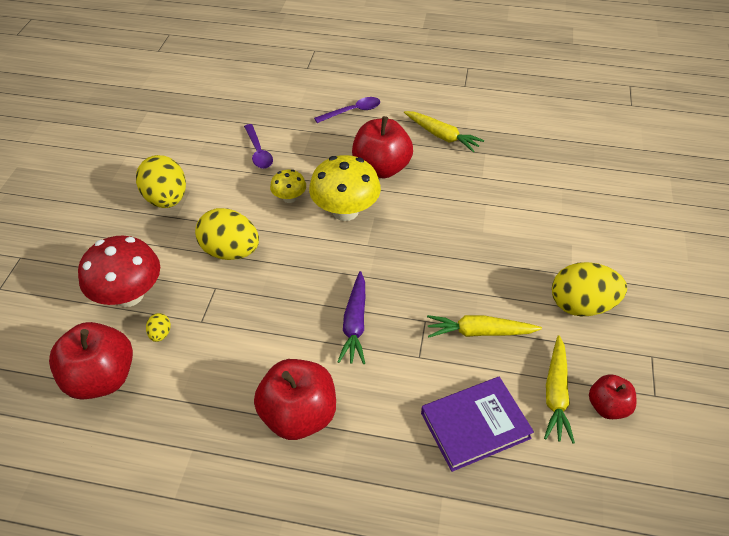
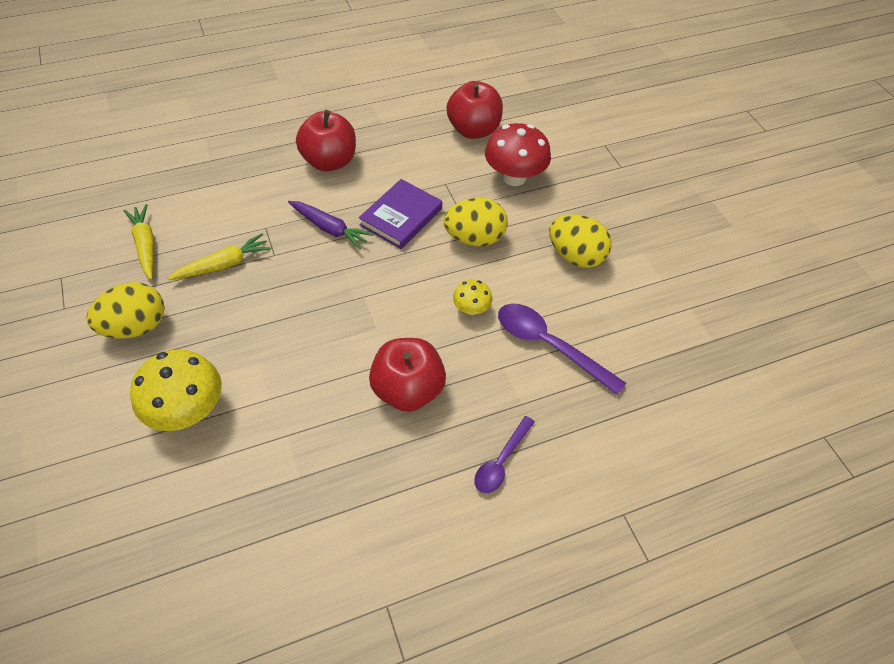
camera: 145 degrees right, 5 degrees up
yellow egg [146,313,171,342] -> none
purple spoon [244,124,273,169] -> purple spoon [498,304,626,395], size x1.63
yellow mushroom [309,155,381,221] -> yellow mushroom moved to [130,349,222,431]
purple carrot [337,271,365,364] -> purple carrot turned 150 degrees clockwise [288,201,373,249]
yellow carrot [404,111,484,152] -> none
purple book [421,377,534,472] -> purple book moved to [359,179,442,249]
red apple [589,374,637,419] -> none

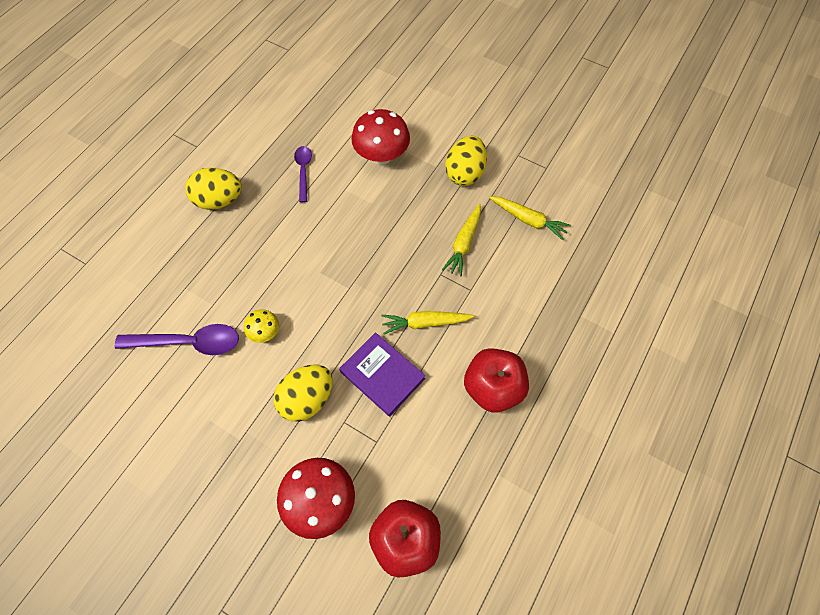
camera: 145 degrees right, 10 degrees up
yellow mushroom [130,349,222,431] -> red mushroom [351,109,410,165]
purple carrot [288,201,373,249] -> yellow carrot [381,311,475,334]
purple book [359,179,442,249] -> purple book turned 45 degrees counterclockwise [339,332,425,417]
red apple [369,338,446,412] -> none
purple spoon [474,416,535,493] -> purple spoon moved to [294,146,312,202]
yellow egg [549,214,612,268] -> yellow egg moved to [185,168,242,210]

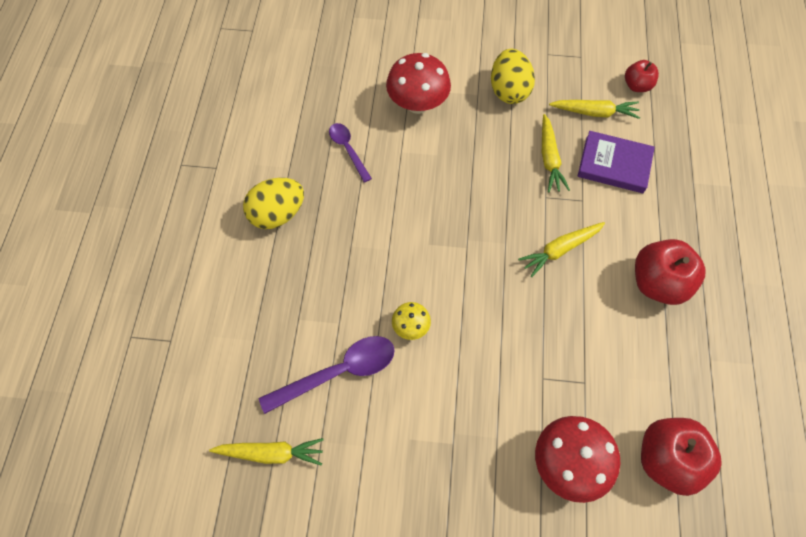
camera: 25 degrees left, 0 degrees up
yellow egg [274,365,333,422] -> none
purple book [339,332,425,417] -> purple book moved to [578,131,655,193]
none -> yellow carrot [209,438,323,466]
none -> red apple [625,60,659,92]

